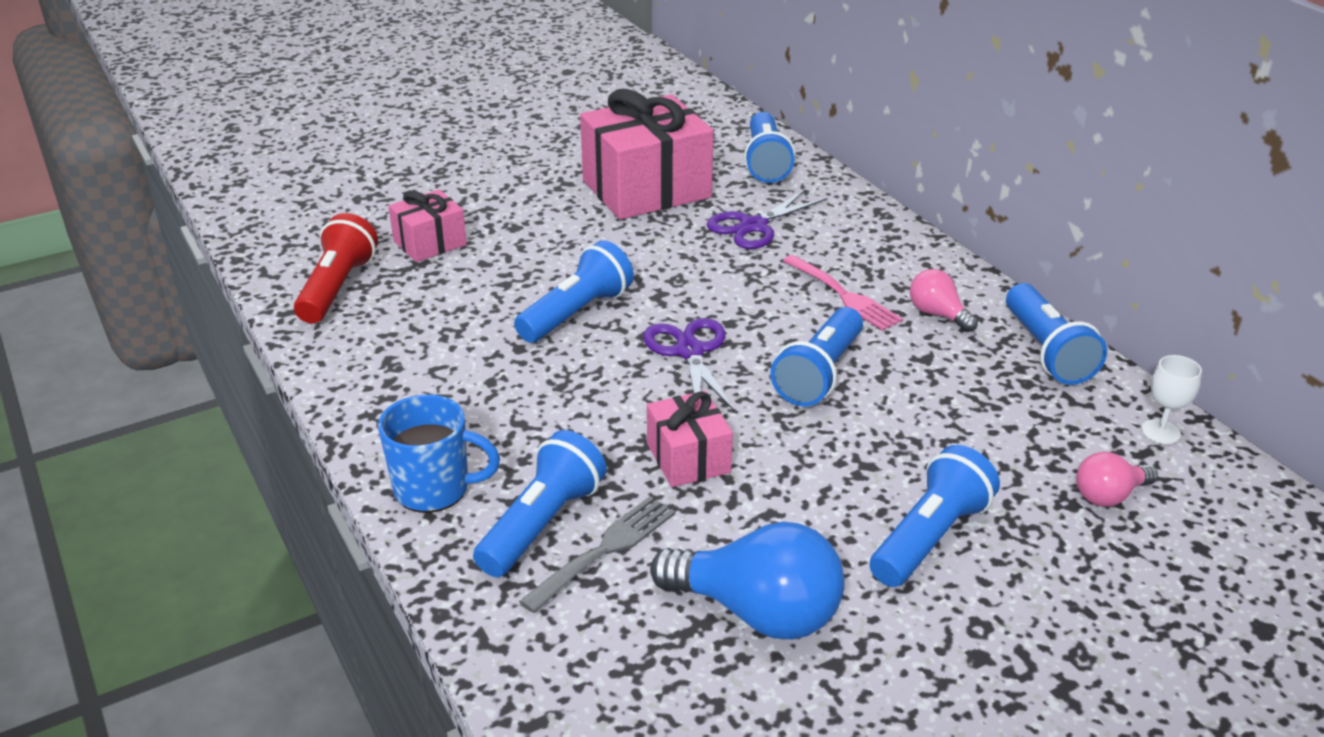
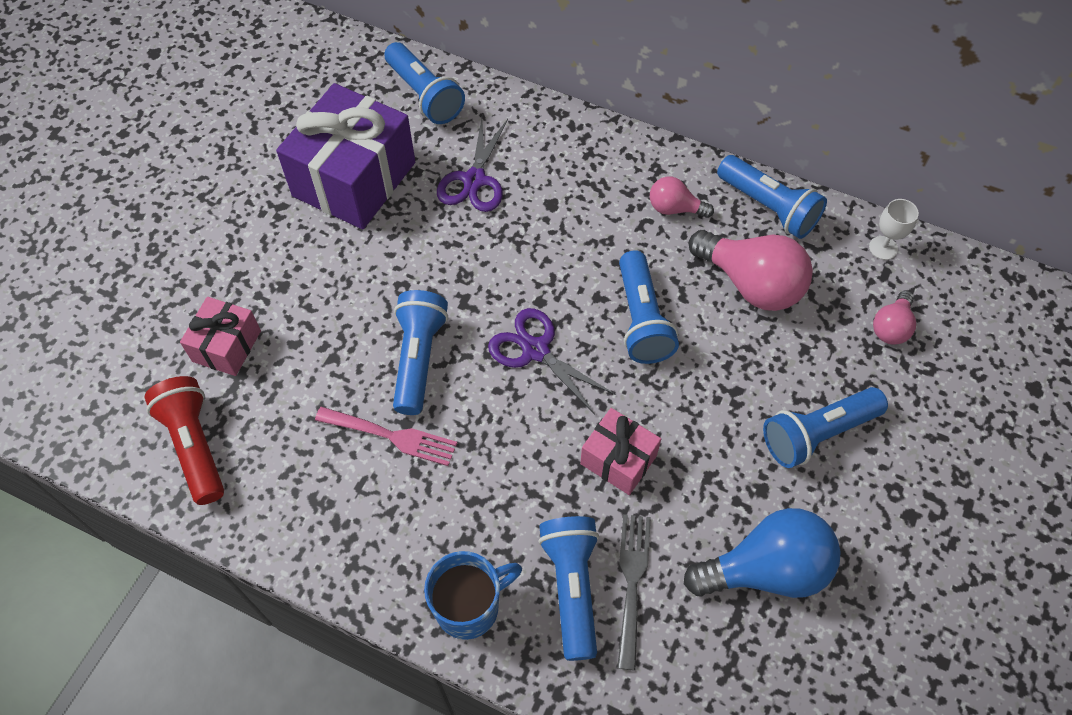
camera: 35 degrees left, 25 degrees up
pink gift [580,89,714,220] -> purple gift [276,83,415,229]
pink fork [783,255,903,331] -> pink fork moved to [315,407,457,466]
blue flashlight [870,445,1000,587] -> blue flashlight turned 120 degrees counterclockwise [763,387,888,468]
none -> pink light bulb [689,230,813,311]

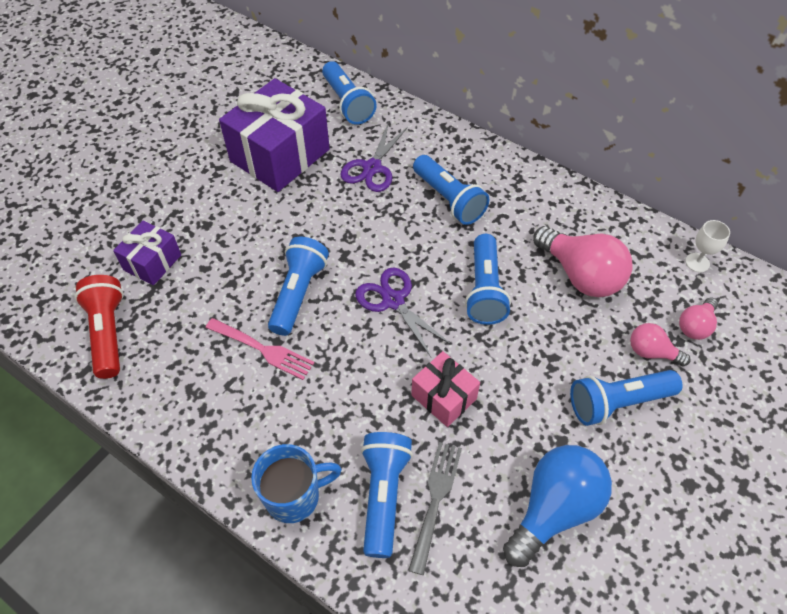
camera: 10 degrees right, 5 degrees down
pink gift [180,297,261,376] -> purple gift [113,220,181,285]
pink light bulb [650,176,714,218] -> pink light bulb moved to [630,323,690,367]
blue light bulb [684,508,841,598] -> blue light bulb turned 45 degrees counterclockwise [503,445,612,567]
blue flashlight [717,155,827,239] -> blue flashlight moved to [413,155,489,225]

